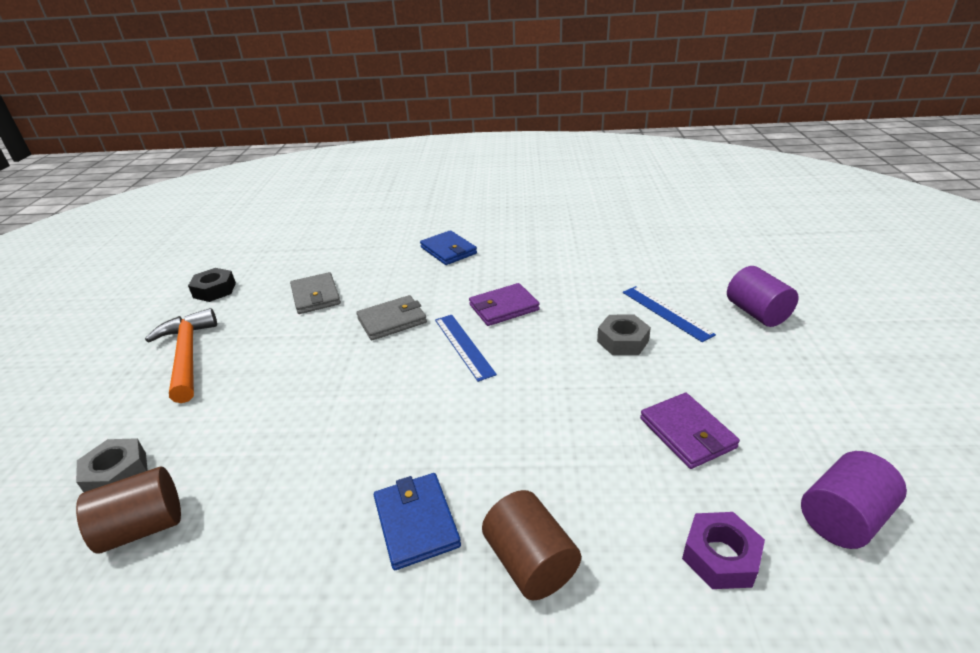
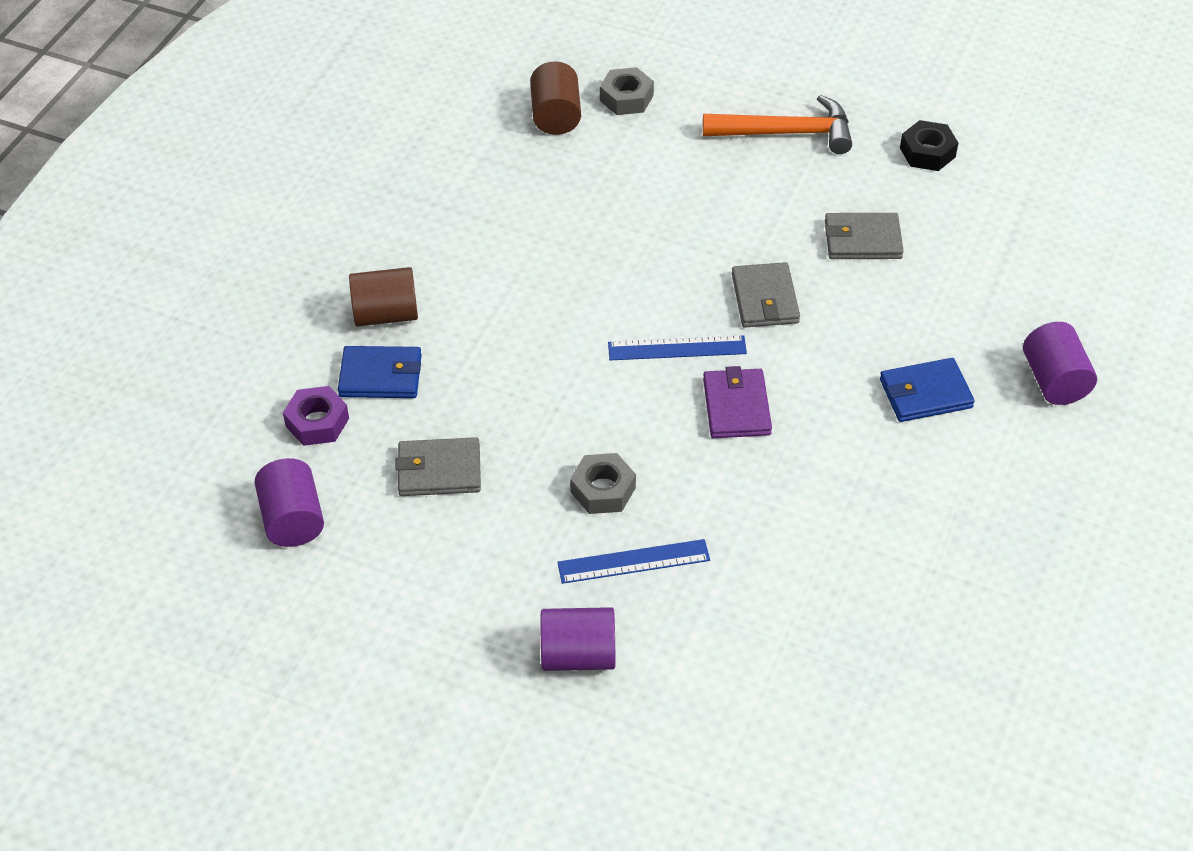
camera: 110 degrees right, 15 degrees up
blue wallet [374,473,461,570] -> blue wallet moved to [338,346,422,398]
purple wallet [640,393,740,469] -> grey wallet [396,437,481,496]
none -> purple cylinder [1023,322,1097,405]

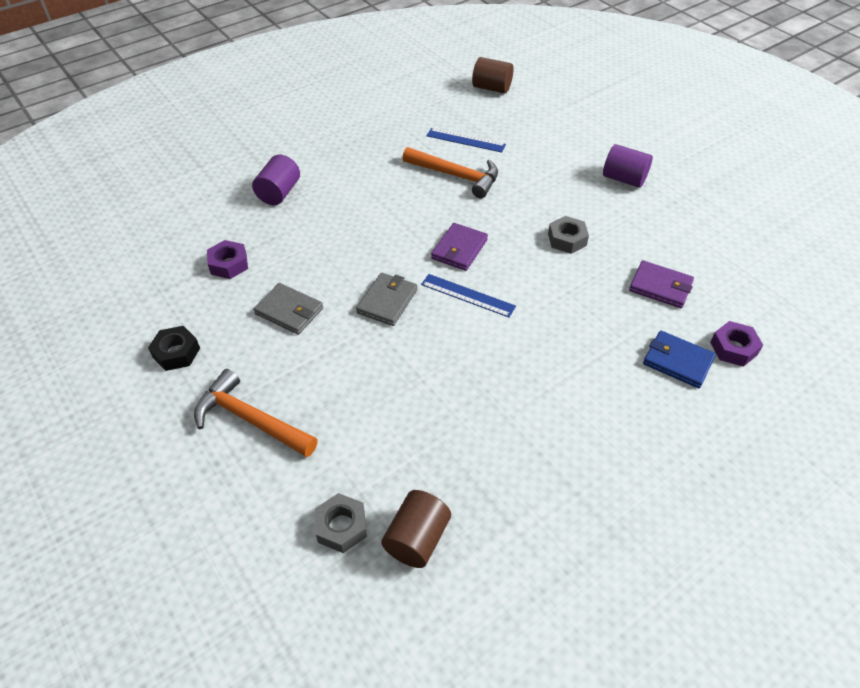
camera: 150 degrees left, 0 degrees up
purple cylinder [254,458,324,547] -> none
brown cylinder [349,267,418,327] -> brown cylinder moved to [472,57,514,94]
grey wallet [396,437,481,496] -> purple wallet [629,260,694,308]
blue ruler [557,539,710,584] -> blue ruler moved to [427,128,506,153]
blue wallet [880,358,975,422] -> none
none -> purple nut [207,240,248,279]
none -> orange hammer [402,147,498,198]

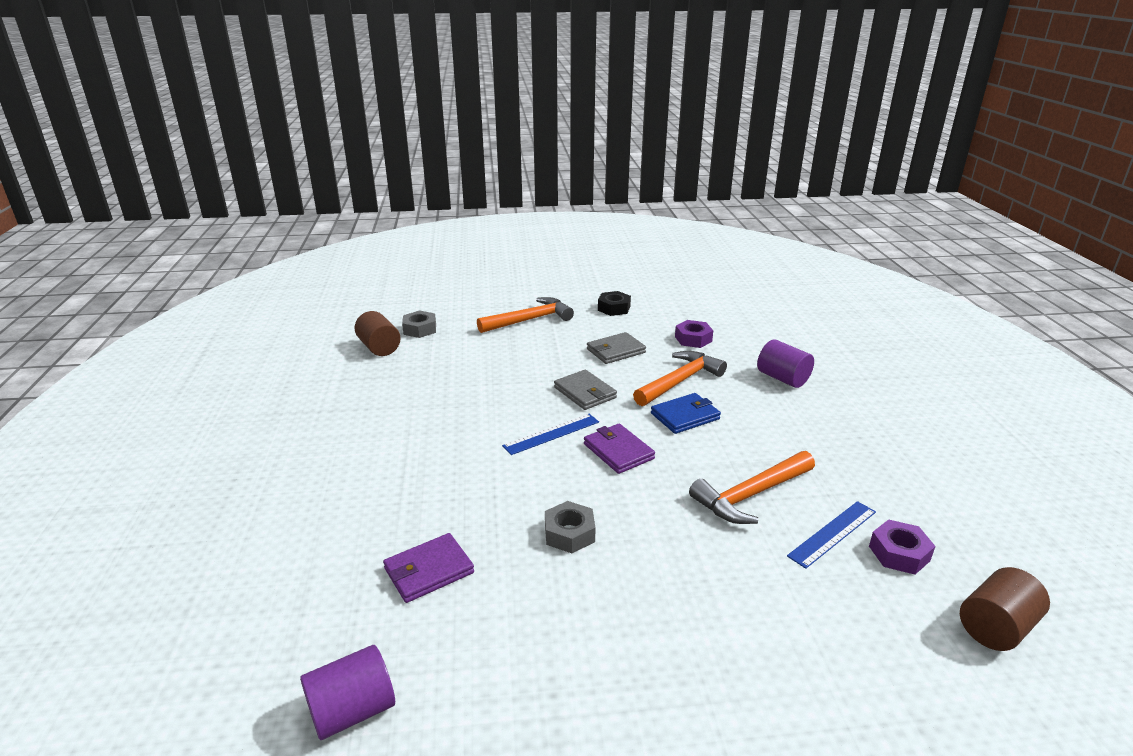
camera: 120 degrees right, 20 degrees down
purple cylinder [603,144,653,188] -> purple cylinder moved to [300,645,395,740]
blue wallet [643,331,716,388] -> blue wallet moved to [651,393,721,434]
purple nut [710,321,763,367] -> purple nut moved to [869,520,936,575]
none -> orange hammer [633,351,727,406]

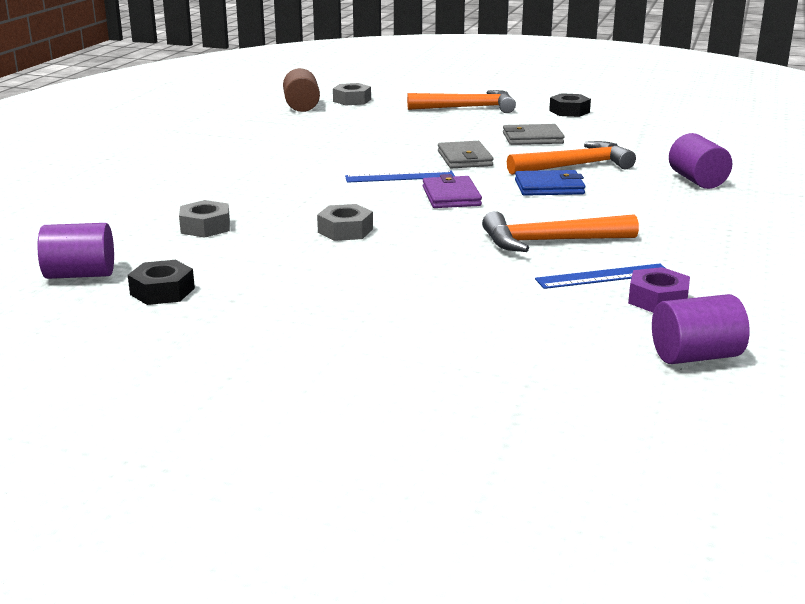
camera: 25 degrees right, 5 degrees down
purple wallet [383,533,474,603] -> grey nut [179,200,230,238]
purple nut [675,320,713,348] -> none
brown cylinder [960,567,1050,651] -> purple cylinder [652,294,750,364]
none -> black nut [128,260,195,305]

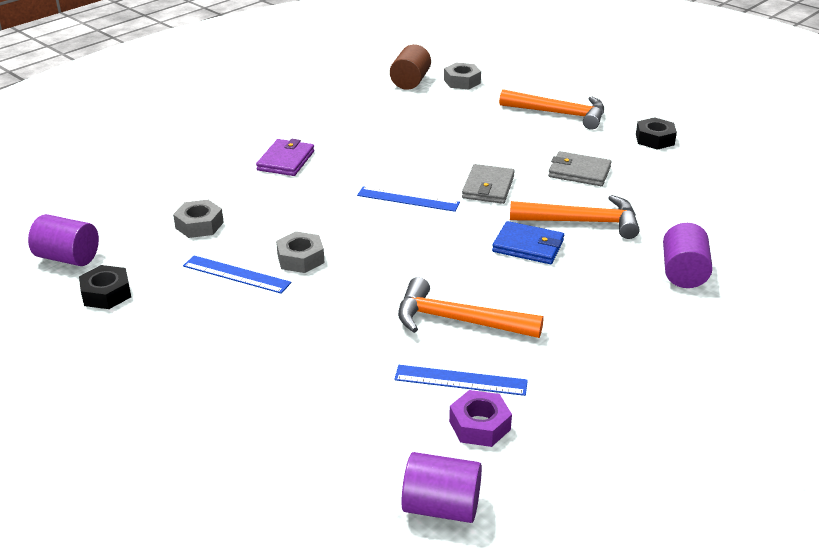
camera: 25 degrees right, 10 degrees up
purple wallet [423,174,482,208] -> purple wallet moved to [256,139,314,176]
none -> blue ruler [183,255,291,294]

